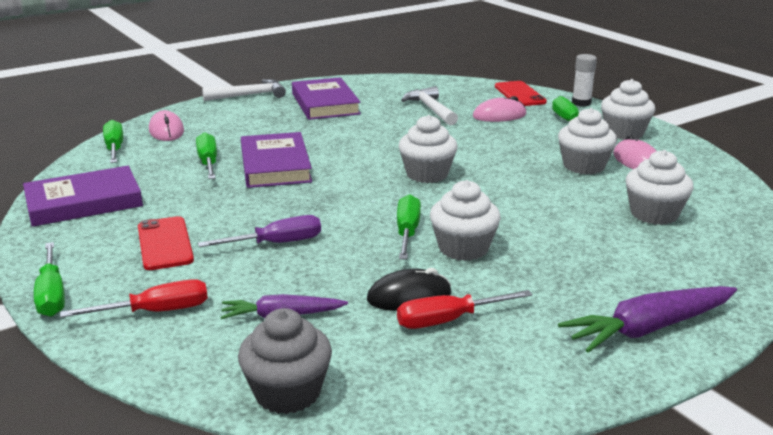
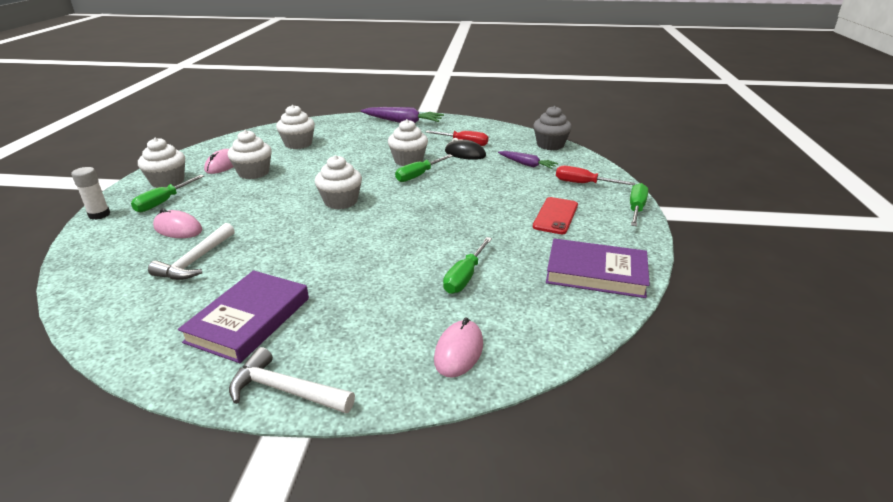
camera: 140 degrees left, 5 degrees up
green screwdriver [103,120,123,163] -> none
purple screwdriver [198,215,321,247] -> none
purple book [241,132,312,188] -> none
red phone [495,81,547,106] -> none

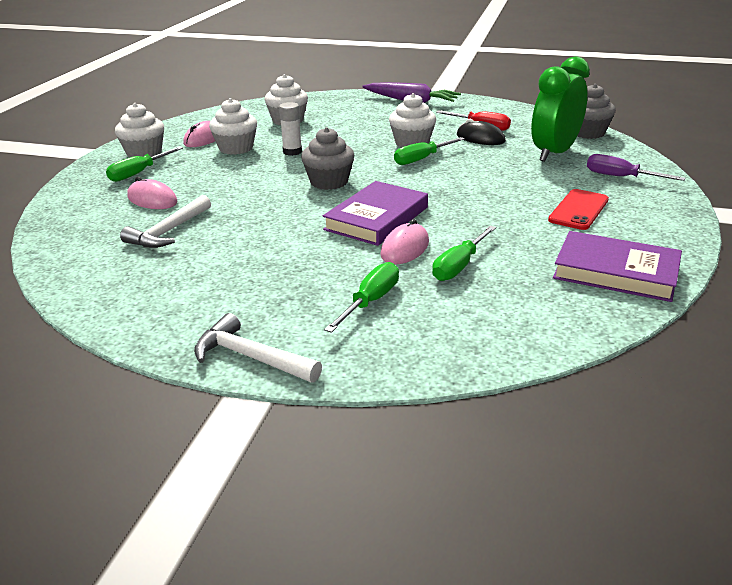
camera: 10 degrees right, 0 degrees up
white glue stick [71,167,110,220] -> white glue stick moved to [279,102,302,156]
purple book [178,270,309,363] -> purple book moved to [323,181,428,246]
white cupcake [315,155,362,209] -> grey cupcake [301,127,354,190]
pink mouse [434,317,483,378] -> pink mouse moved to [380,219,429,265]
purple carrot [498,151,558,169] -> green clock [531,56,590,162]
red screwdriver [556,166,635,185] -> purple screwdriver [587,154,685,181]
green screwdriver [630,183,648,226] -> green screwdriver moved to [324,262,399,333]

